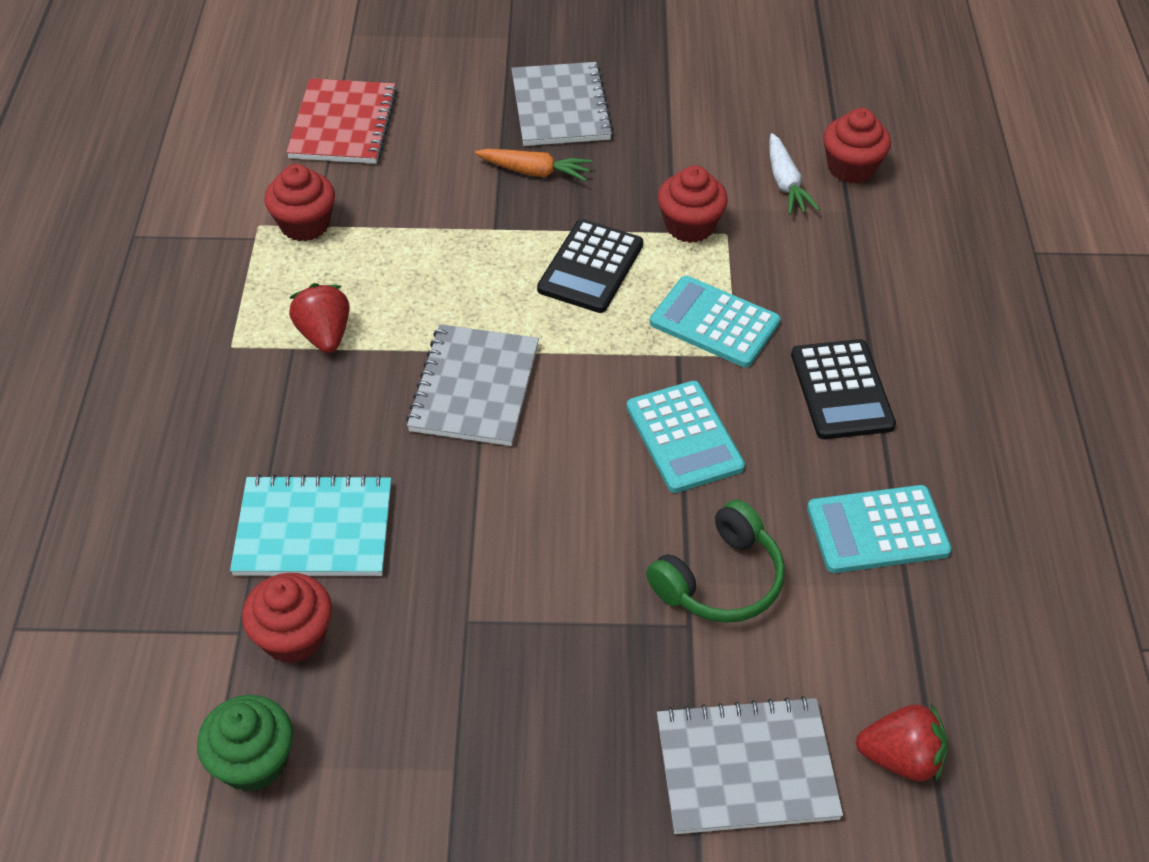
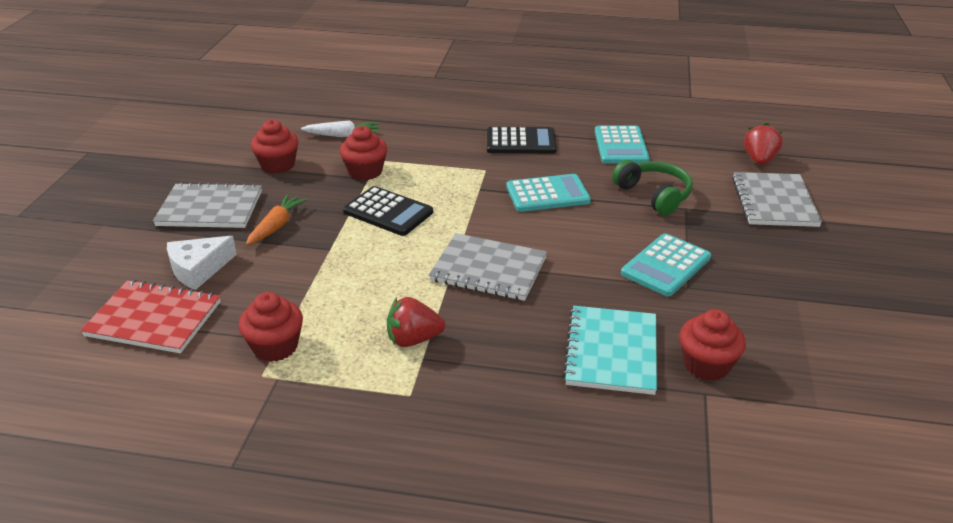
camera: 80 degrees left, 15 degrees down
green cupcake [197,695,293,792] -> none
turquoise calculator [650,276,781,368] -> turquoise calculator moved to [621,233,711,296]
red cupcake [823,108,891,183] -> red cupcake moved to [251,120,298,174]
none -> white cheese [167,236,237,290]

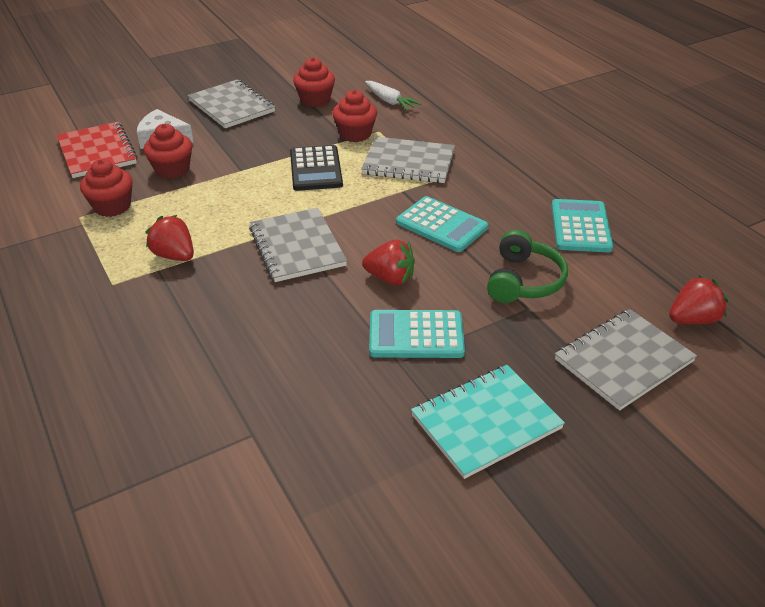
camera: 50 degrees right, 5 degrees up
orange carrot [246,194,308,245] -> none
black calculator [487,127,557,154] -> none
turquoise notebook [563,306,657,395] -> turquoise notebook moved to [411,365,565,479]
turquoise calculator [595,126,650,164] -> turquoise calculator turned 135 degrees clockwise [551,199,613,252]
red cupcake [679,309,746,381] -> red cupcake moved to [144,124,192,179]
none -> grey notebook [361,137,455,183]
none -> red strawberry [362,239,415,285]

